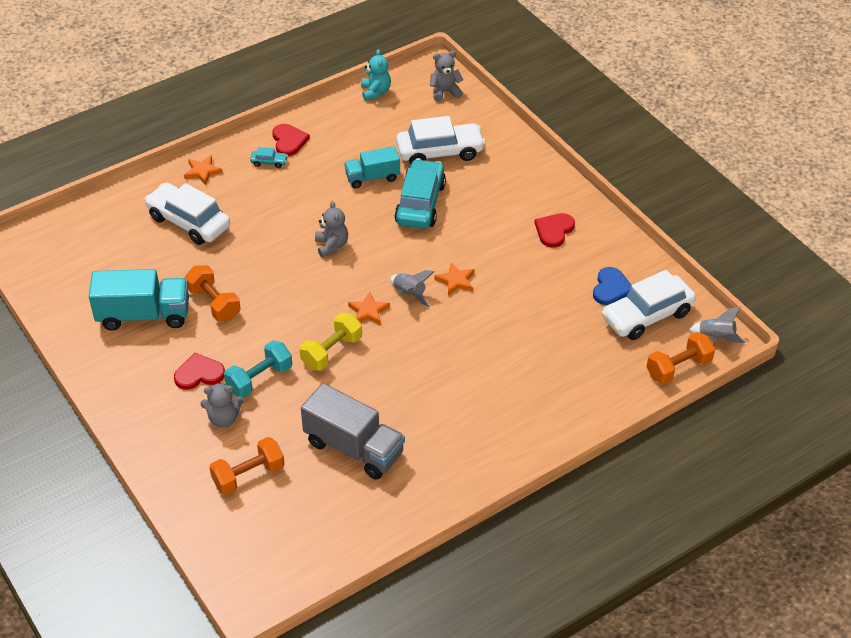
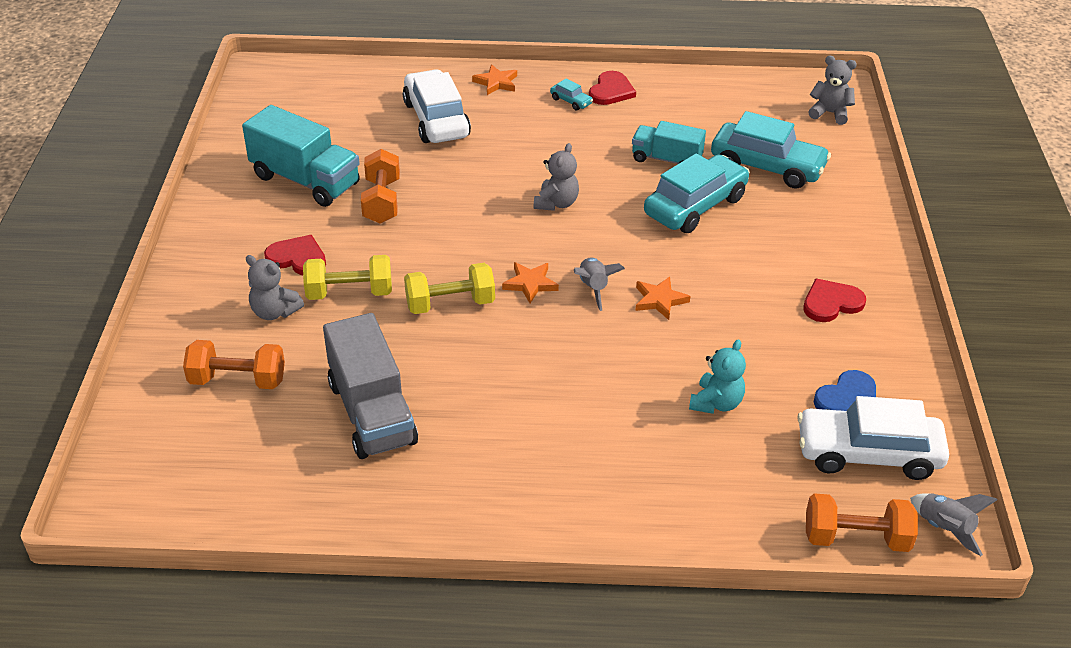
camera: 35 degrees right, 5 degrees down
turquoise dumbbell [224,340,292,398] -> yellow dumbbell [303,255,392,300]
turquoise teddy bear [361,49,391,101] -> turquoise teddy bear moved to [689,339,746,414]
white car [396,116,485,164] -> turquoise car [711,111,831,189]

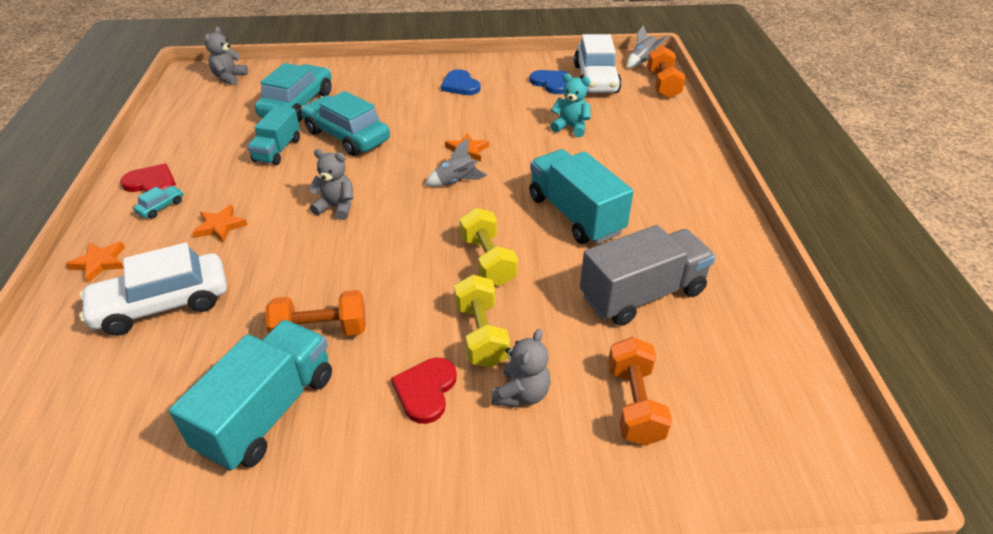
camera: 95 degrees left, 0 degrees up
orange star [502,262,559,303] -> orange star moved to [192,205,247,243]
red heart [803,278,866,322] -> blue heart [441,69,481,95]
none -> turquoise truck [529,149,634,244]

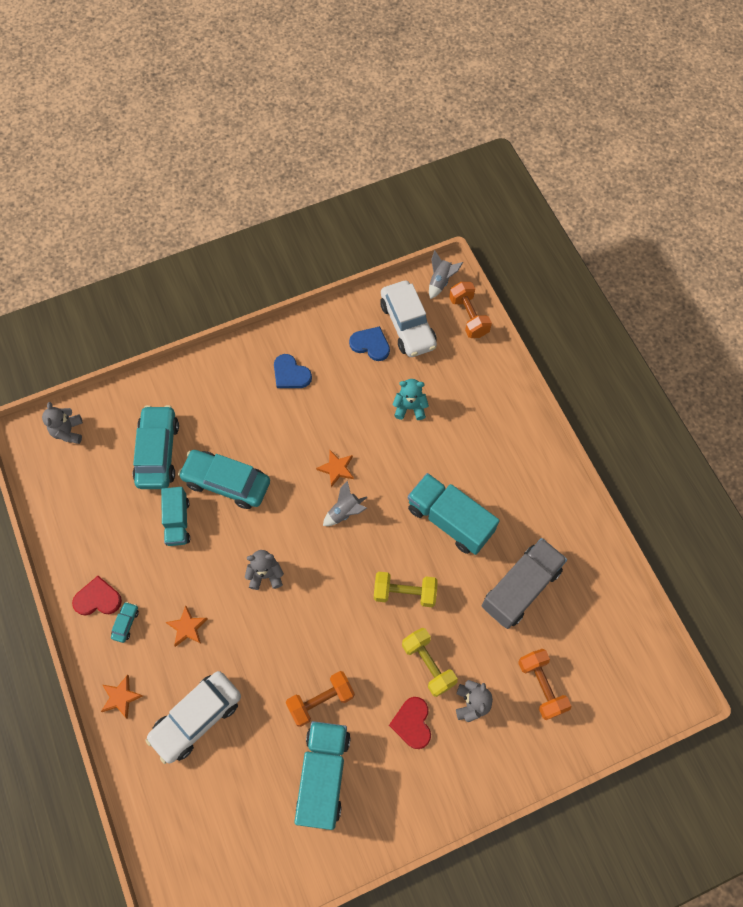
camera: 20 degrees left, 25 degrees up
yellow dumbbell [460,208,518,286] -> yellow dumbbell turned 45 degrees counterclockwise [374,572,438,607]

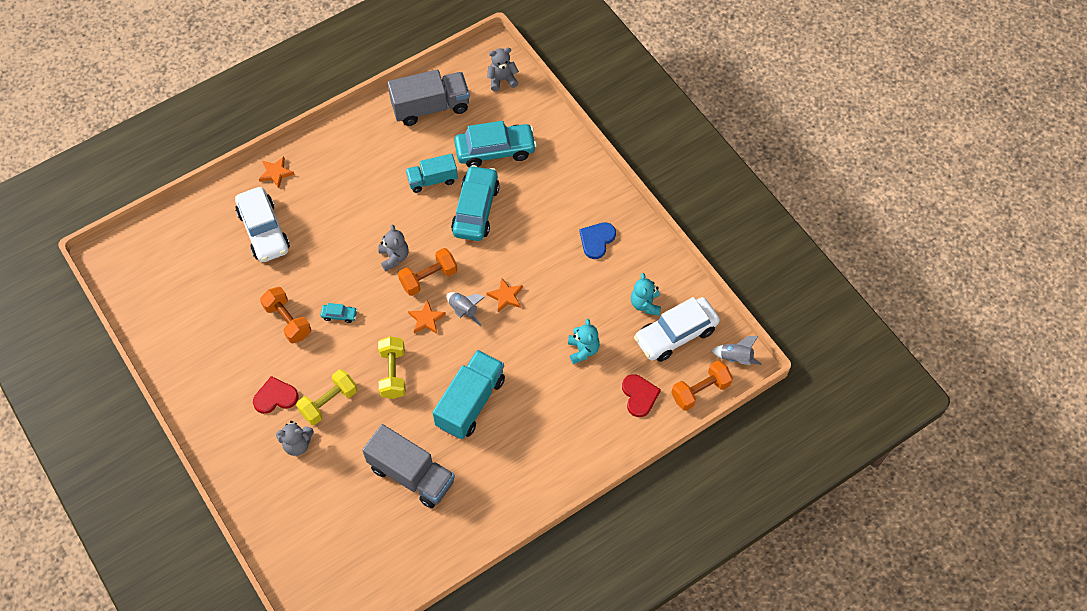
camera: 80 degrees right, 5 degrees down
red heart [72,576,122,615] -> red heart moved to [622,374,661,417]
turquoise car [111,602,139,643] -> turquoise car moved to [321,303,357,323]
white car [146,671,241,764] -> white car turned 150 degrees counterclockwise [235,187,290,262]
orange star [166,605,208,647] -> orange star moved to [408,300,446,334]
turquoise truck [294,721,351,830] -> none
blue heart [349,326,390,361] -> turquoise teddy bear [631,273,661,316]
orange dumbbell [518,649,571,720] -> orange dumbbell moved to [398,248,457,296]
none -> grey truck [388,70,470,126]

